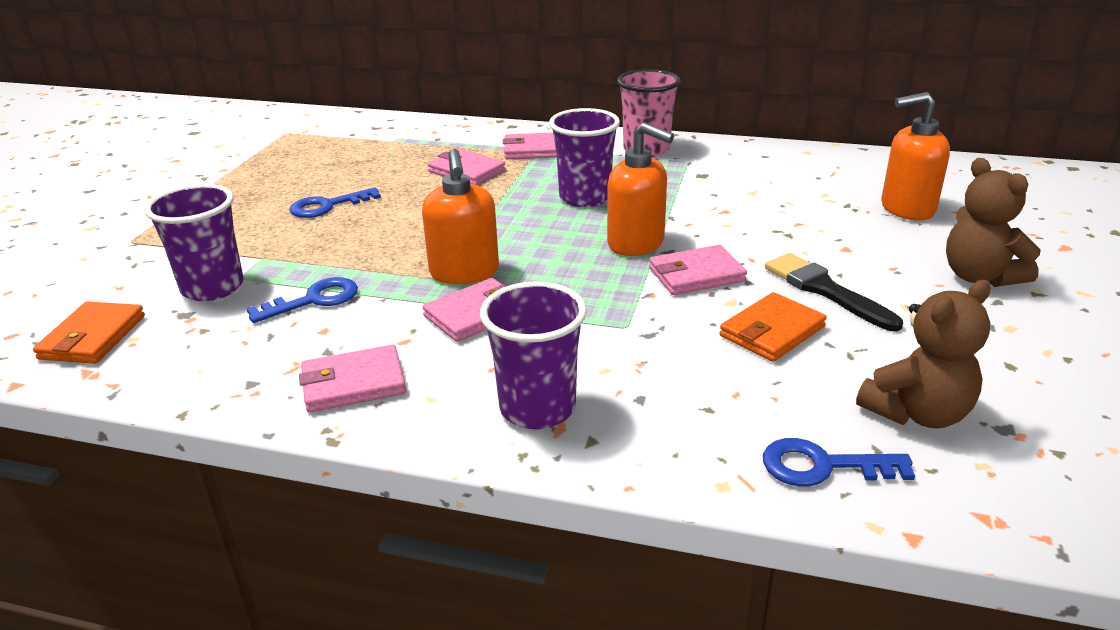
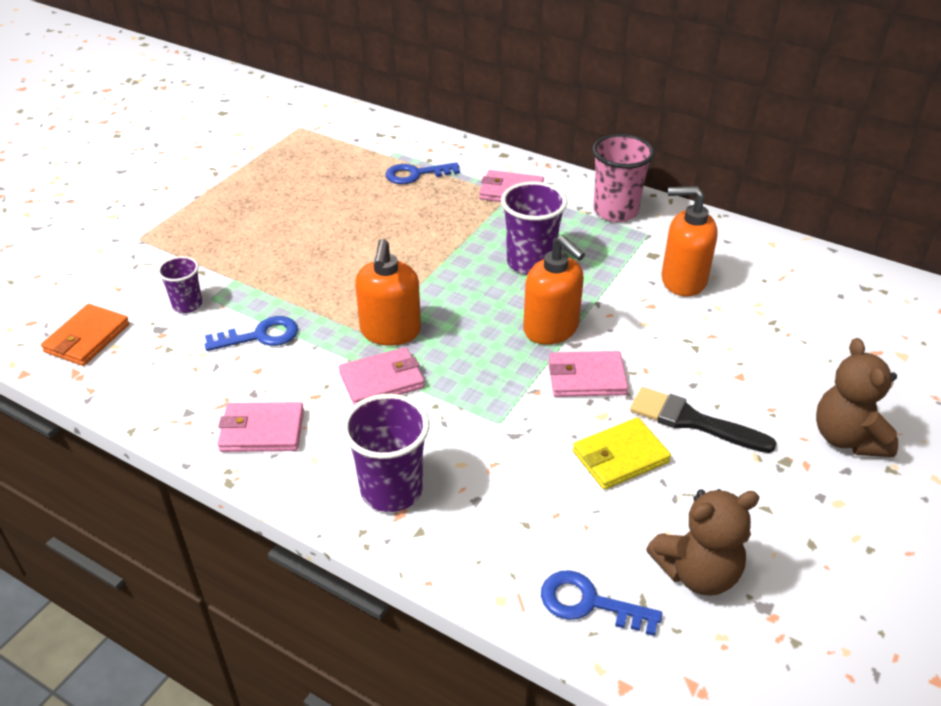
camera: 15 degrees right, 10 degrees up
purple cup [144,184,244,301] -> purple cup [157,256,202,313], size x0.59
blue key [290,187,381,218] -> blue key moved to [385,162,460,184]
pink wallet [428,149,505,185] -> none
orange wallet [720,292,827,362] -> yellow wallet [573,417,671,490]
black brush [765,253,903,331] -> black brush turned 45 degrees counterclockwise [630,387,777,453]
orange soap dispenser [881,92,950,220] -> orange soap dispenser moved to [661,186,718,297]

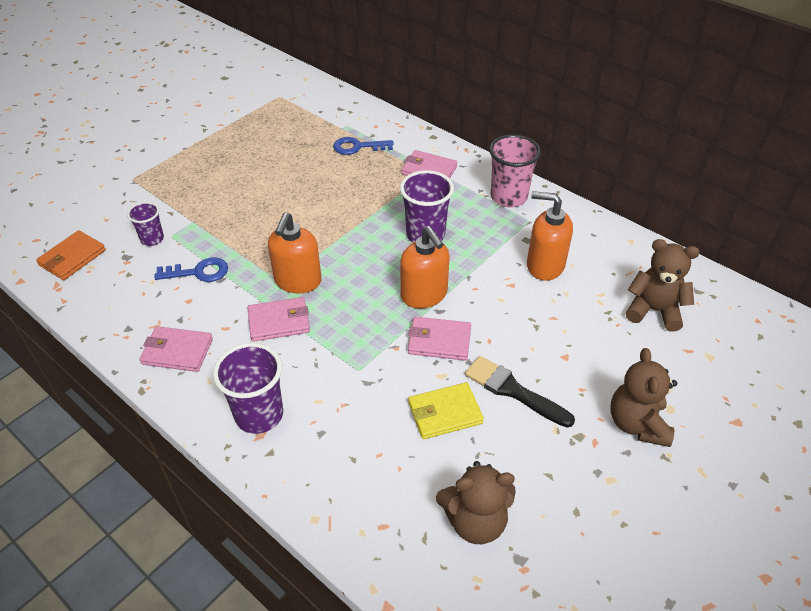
camera: 10 degrees right, 5 degrees up
blue key [541,570,662,636] -> none
none -> brown teddy bear [626,239,700,332]

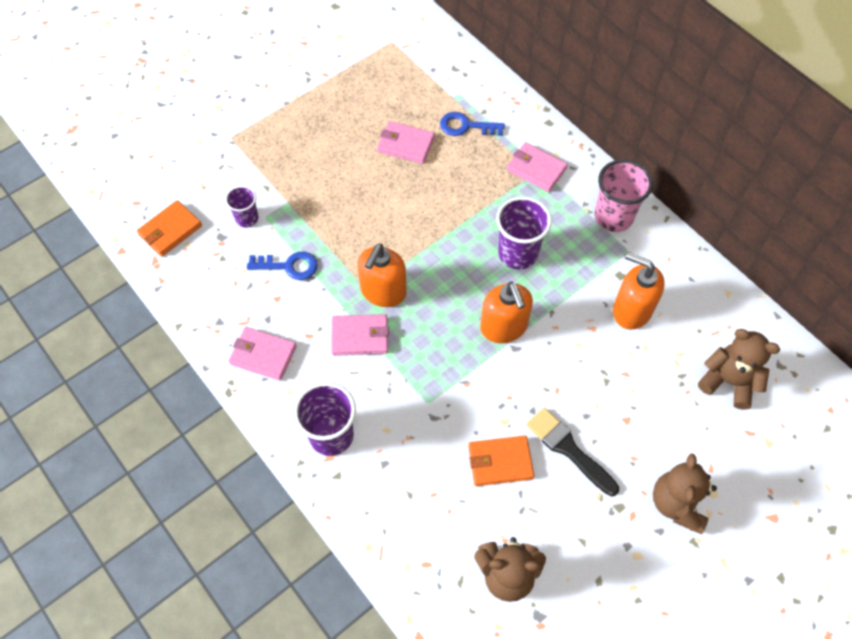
camera: 10 degrees right, 15 degrees up
pink wallet [408,317,471,361] -> pink wallet moved to [377,121,435,164]
yellow wallet [408,382,484,439] -> orange wallet [468,436,534,486]

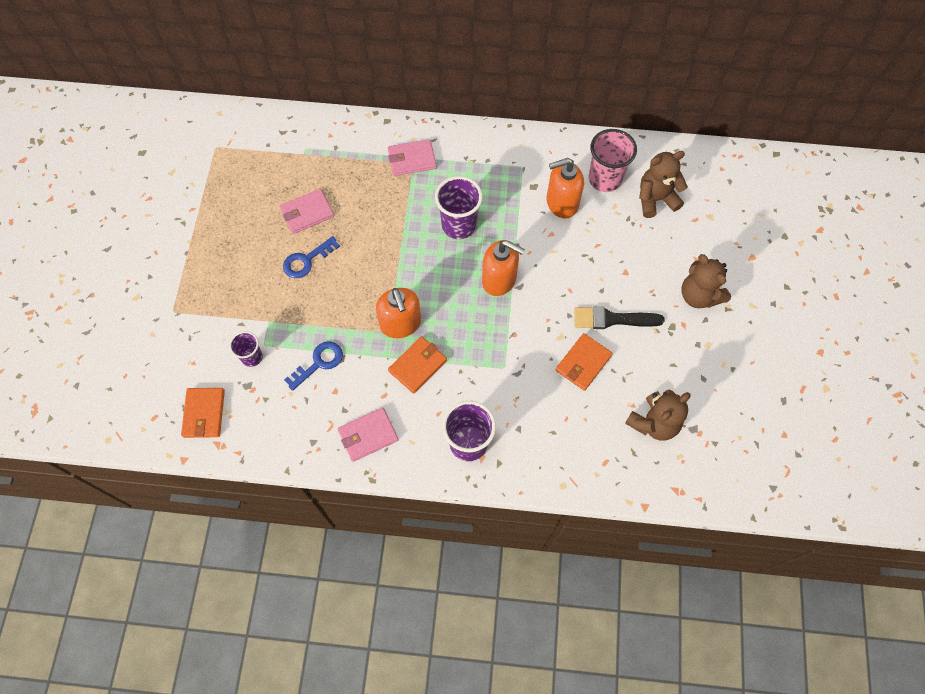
camera: 45 degrees left, 5 degrees up
pink wallet [331,314,389,356] -> orange wallet [388,336,447,394]
blue key [440,112,505,136] -> blue key moved to [283,236,340,278]
pink cup [595,159,653,232] -> pink cup moved to [589,129,637,192]

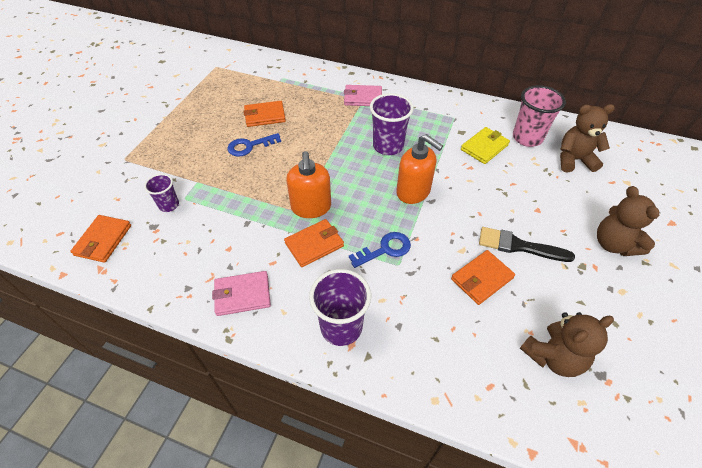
camera: 15 degrees right, 15 degrees down
pink wallet [280,189,334,234] -> orange wallet [243,101,286,127]
blue key [284,341,343,391] -> blue key moved to [349,232,411,268]
orange soap dispenser [547,158,584,218] -> yellow wallet [461,127,510,164]

